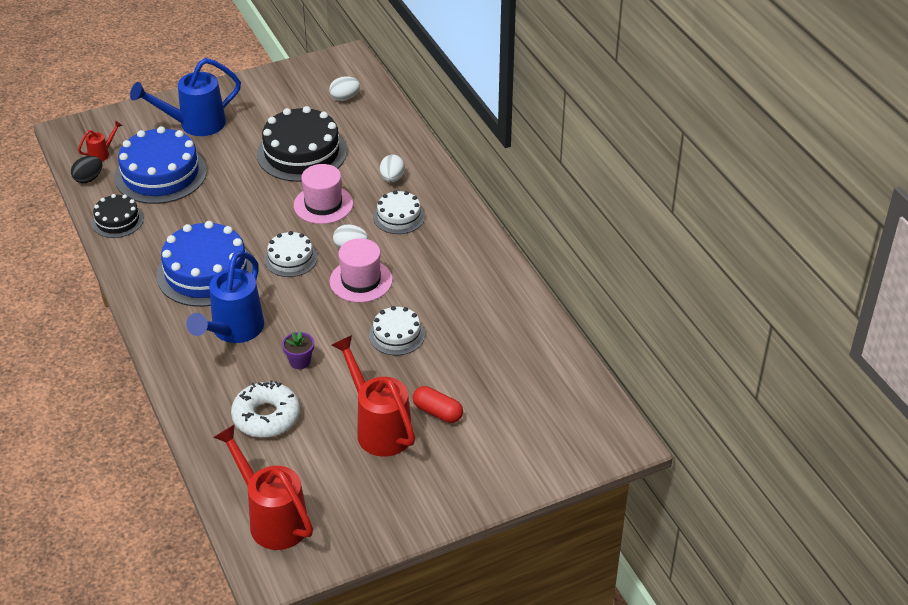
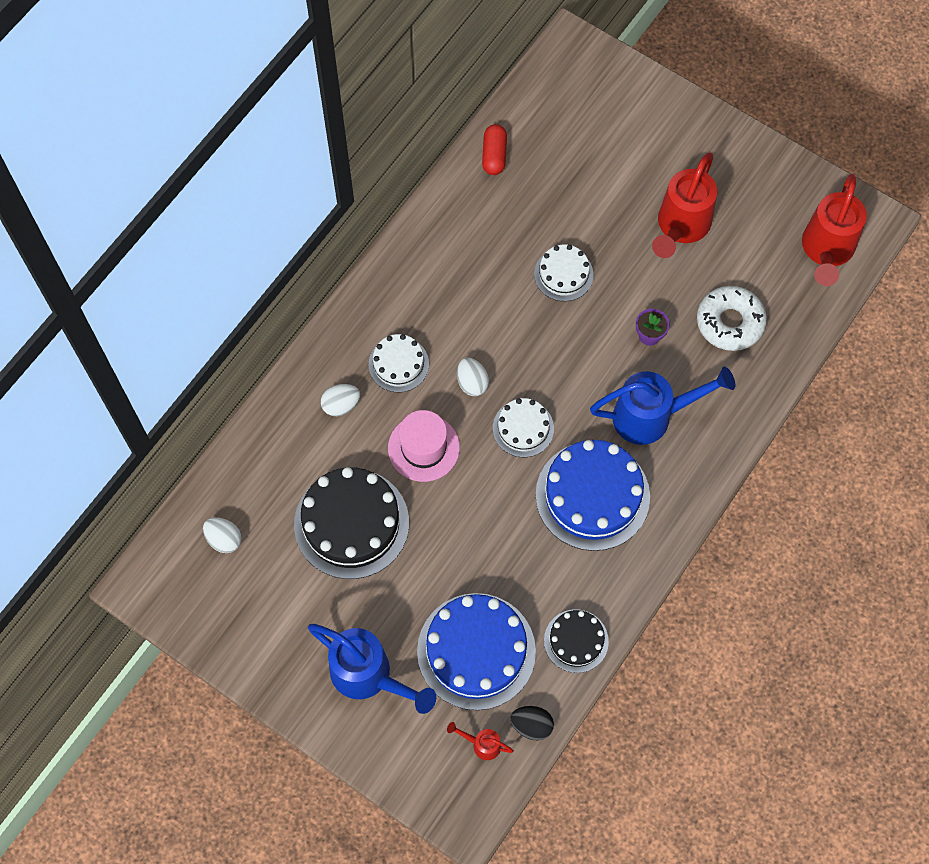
camera: 120 degrees left, 25 degrees up
pink hat [330,238,393,303] -> none
red capsule [413,386,463,423] -> red capsule moved to [482,124,507,175]

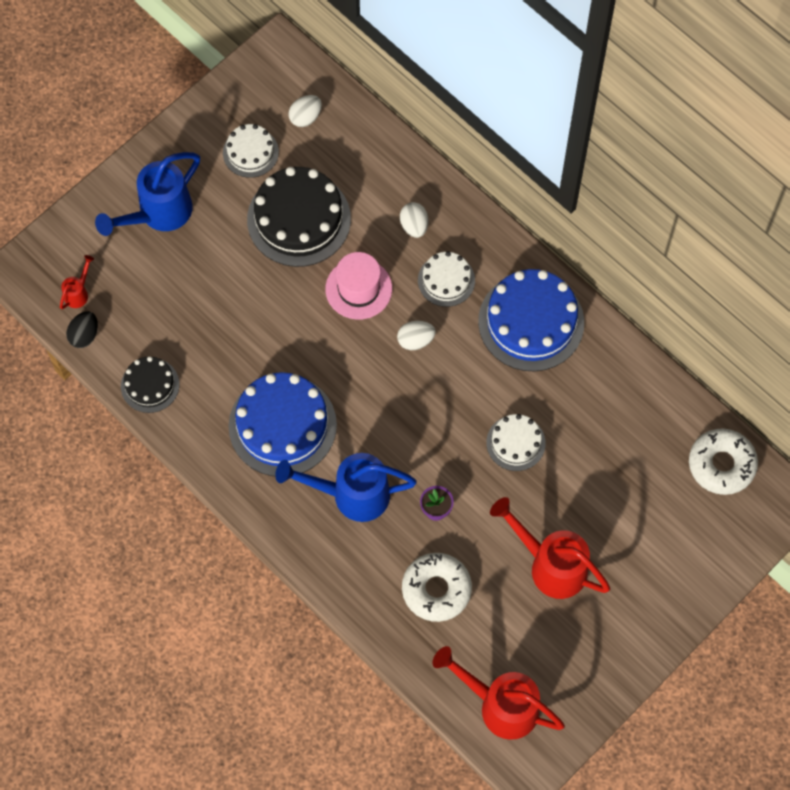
camera: 100 degrees right, 0 degrees up
blue cake [417,593,536,710] -> blue cake moved to [478,269,584,371]
red capsule [482,124,507,175] -> none
white cake [493,398,554,457] -> white cake moved to [223,124,279,178]
blue watering can [590,367,735,445] -> blue watering can turned 90 degrees clockwise [275,453,417,522]
none -> white donut [689,428,758,495]

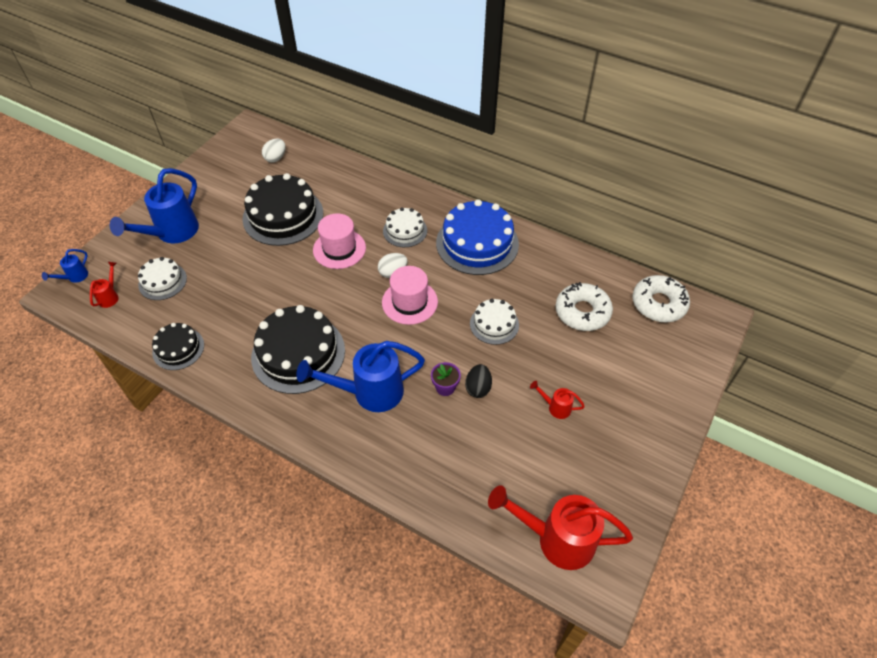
camera: 15 degrees left, 15 degrees down
black egg [66,311,98,348] -> black egg moved to [465,364,492,398]
white cake [223,124,279,178] -> white cake moved to [138,257,187,300]
blue cake [228,372,337,476] -> black cake [251,305,345,394]
white egg [400,202,429,238] -> none
white donut [402,553,472,622] -> white donut moved to [556,282,613,331]
red watering can [490,497,610,599] -> red watering can [530,381,585,419], size x0.45
none -> blue watering can [42,249,88,283]
none -> pink hat [382,266,438,325]

